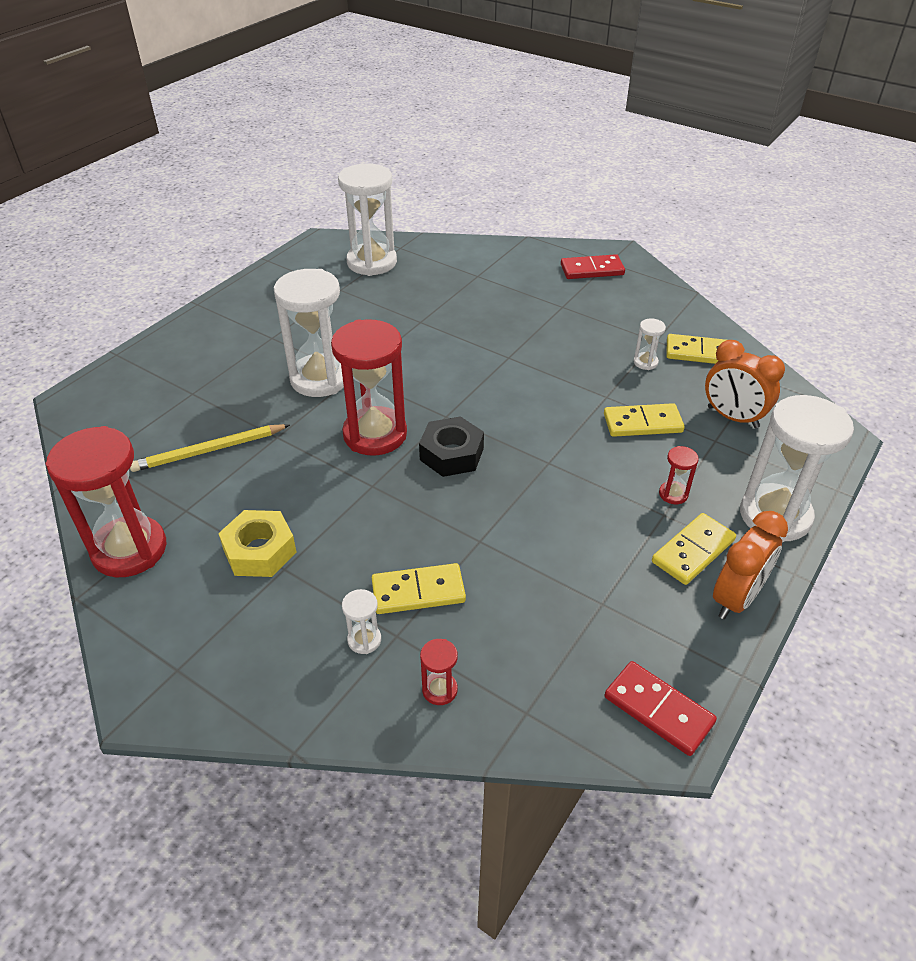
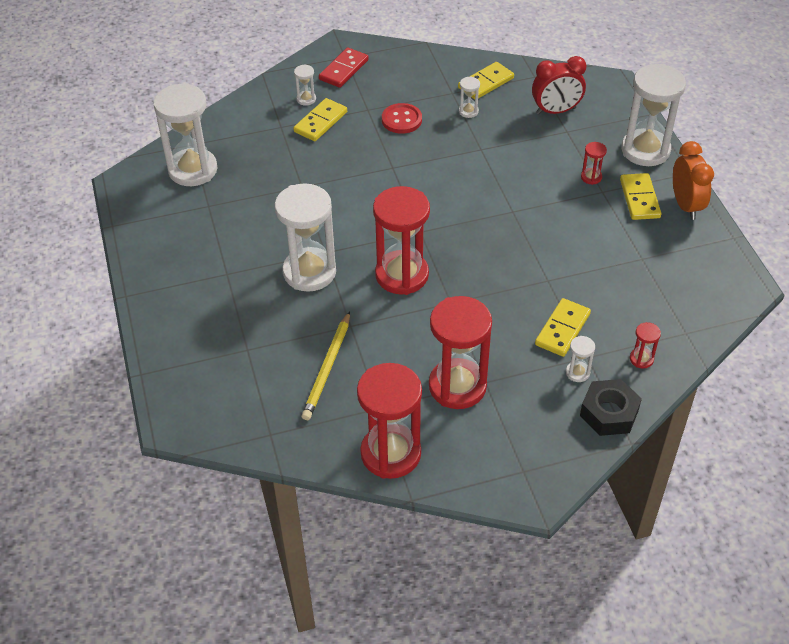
camera: 50 degrees left, 5 degrees up
yellow nut [218,510,297,577] -> red hourglass [429,296,492,409]
black nut [419,416,484,477] -> black nut moved to [580,379,642,436]
yellow domino [604,403,685,437] -> yellow domino moved to [293,98,347,141]
red domino [605,661,717,756] -> none
orange clock [705,340,785,428] -> red clock [532,56,586,115]
none -> white hourglass [294,64,316,106]
none -> red button [382,103,422,134]

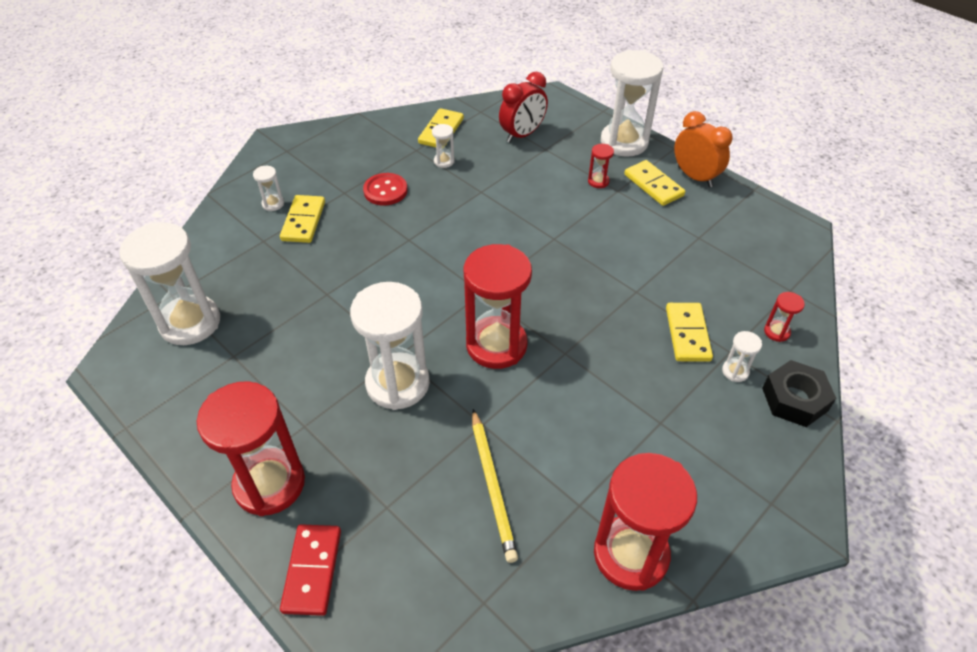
camera: 30 degrees left, 0 degrees up
red domino [319,47,369,88] -> red domino moved to [280,524,341,616]
red hourglass [429,296,492,409] -> red hourglass moved to [197,381,305,516]

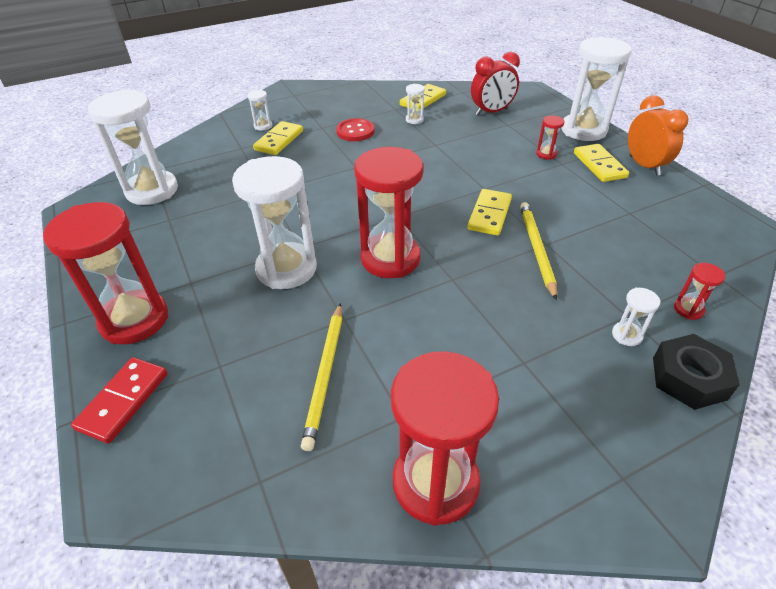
camera: 20 degrees right, 5 degrees down
yellow domino [666,303,713,362] -> yellow domino moved to [467,189,512,236]
none -> yellow pencil [520,202,557,300]

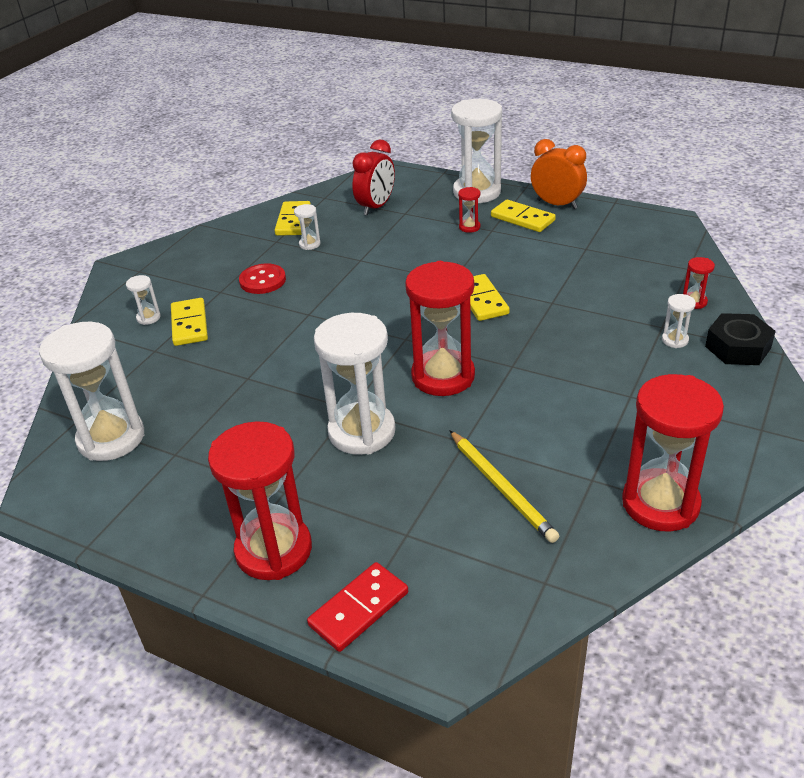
camera: 35 degrees left, 5 degrees down
red domino [71,357,168,444] -> red domino turned 60 degrees clockwise [307,562,408,652]
yellow pencil [520,202,557,300] -> none

